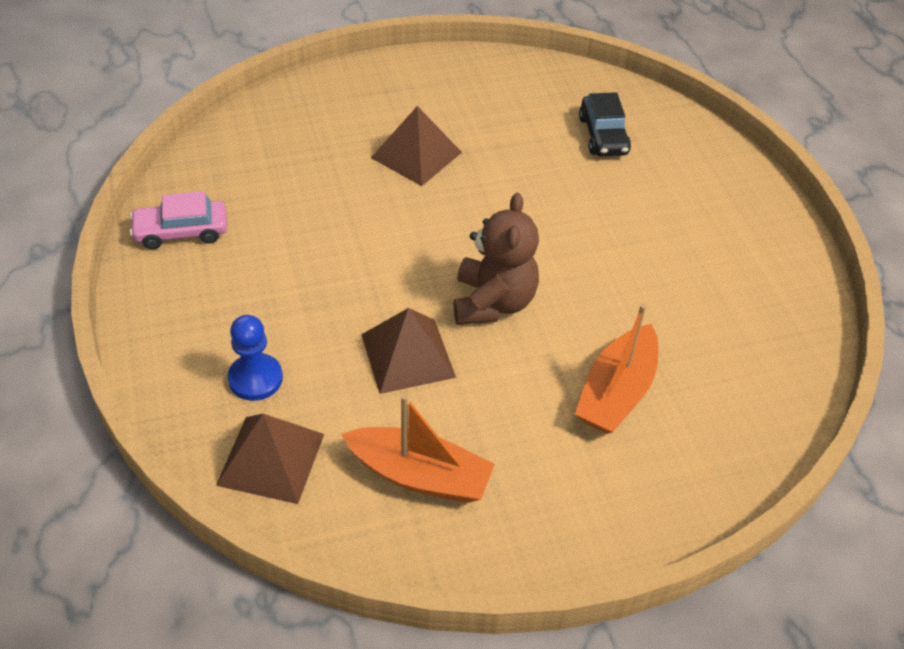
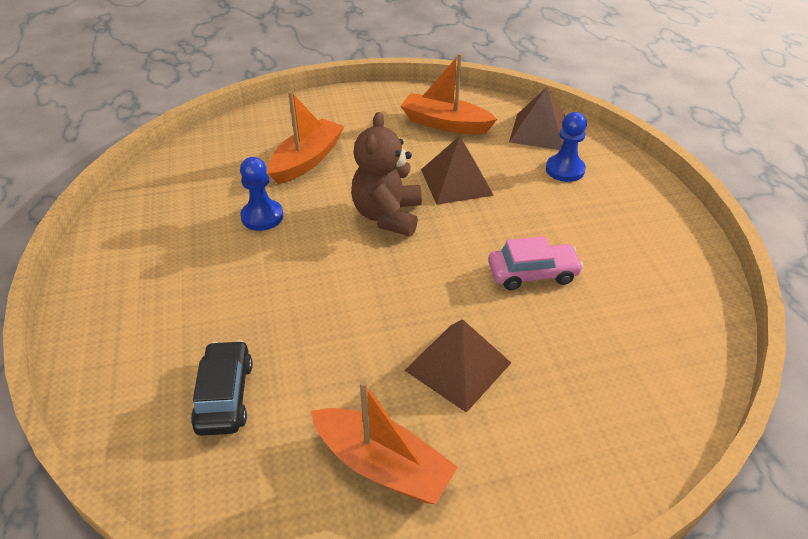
camera: 175 degrees left, 5 degrees down
pink car [129,191,227,249] -> pink car moved to [488,236,583,290]
none -> blue pawn [240,157,283,231]
none -> orange boat [311,380,458,504]

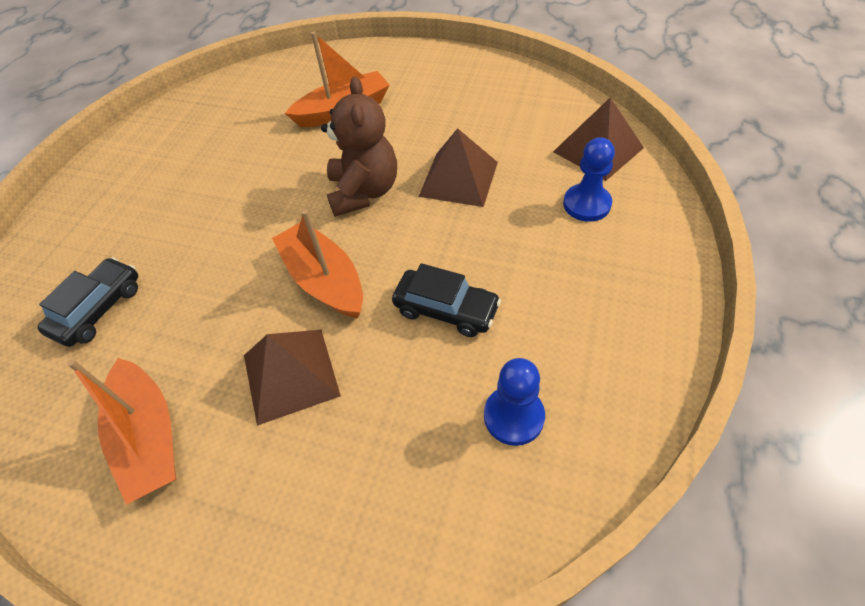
camera: 35 degrees right, 10 degrees up
blue pawn [240,157,283,231] -> blue pawn moved to [484,358,545,446]
brown teddy bear [351,112,422,237] -> brown teddy bear turned 135 degrees clockwise [321,76,397,217]
orange boat [401,53,497,134] -> orange boat moved to [272,210,363,318]
pink car [488,236,583,290] -> black car [392,263,501,337]

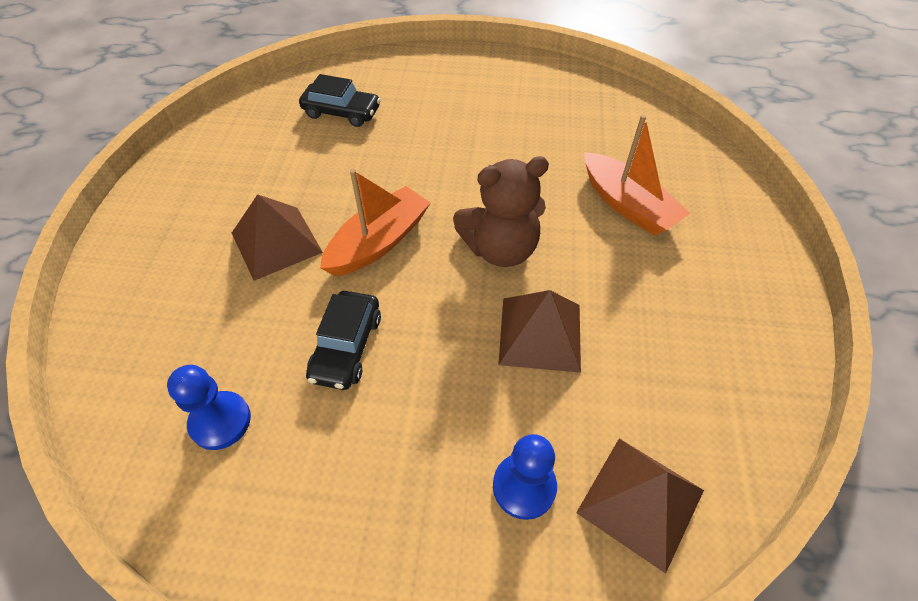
camera: 75 degrees right, 0 degrees up
orange boat [67,358,176,505] -> none

